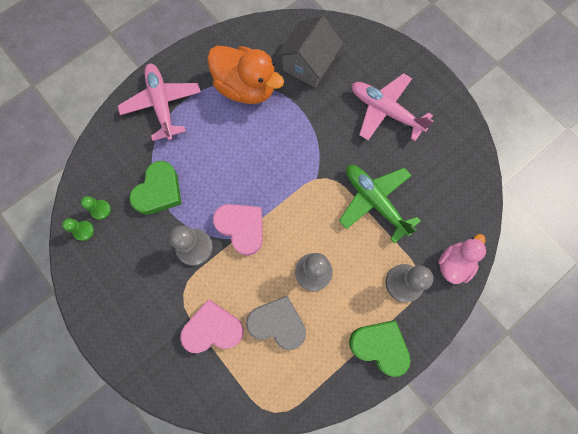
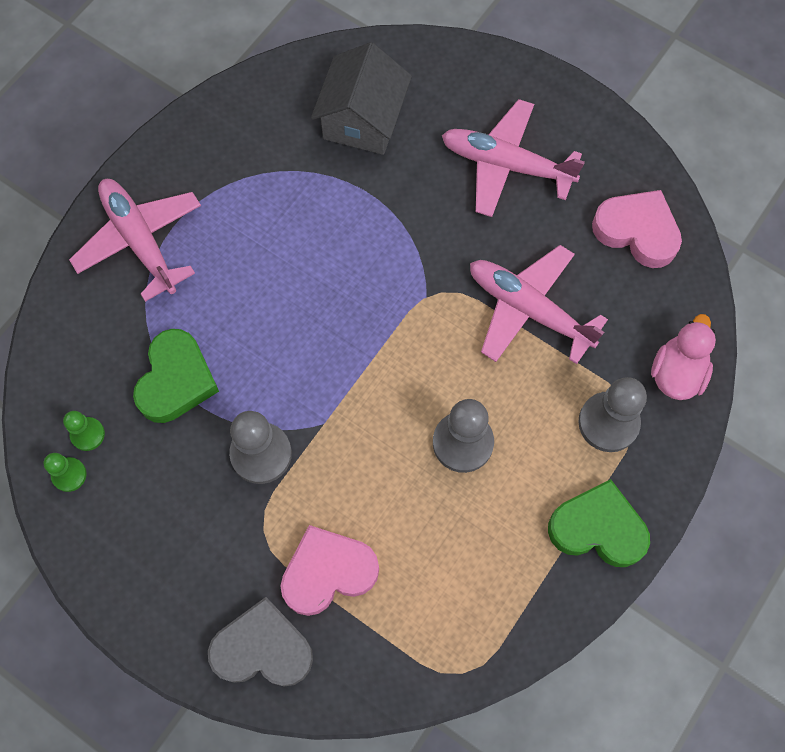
camera: 15 degrees left, 5 degrees down
orange duck [207,46,284,104] -> none
pink heart [213,204,263,256] -> pink heart moved to [592,190,682,268]
grey heart [246,296,306,350] -> grey heart moved to [208,597,313,687]
green plane [339,165,421,244] -> pink plane [470,245,608,364]

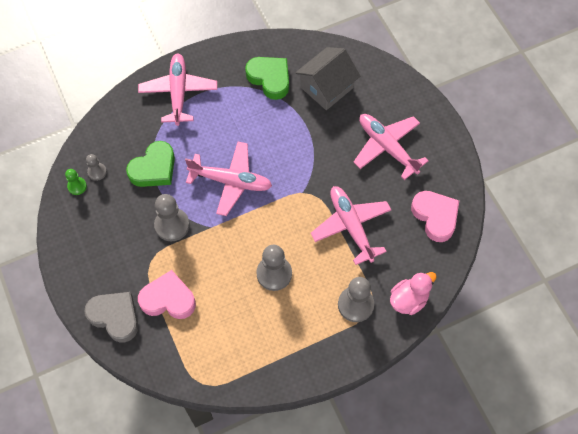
camera: 30 degrees right, 5 degrees down
green pawn [63,411,105,451] -> grey pawn [86,154,107,181]
green heart [548,479,650,567] -> green heart moved to [245,57,289,100]
none -> pink plane [185,142,272,216]

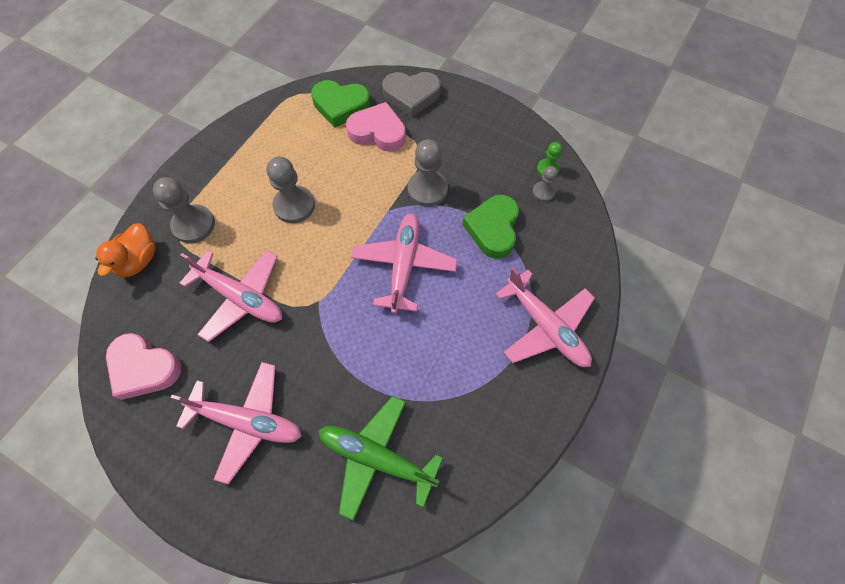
camera: 145 degrees right, 0 degrees up
pink heart [138,270,196,319] -> pink heart turned 135 degrees counterclockwise [346,102,406,152]
pink plane [185,142,272,216] -> pink plane turned 120 degrees clockwise [351,213,457,314]
green heart [245,57,289,100] -> green heart moved to [311,80,371,128]
grey house [295,47,360,110] -> green plane [319,396,443,521]
pink duck [390,272,437,315] -> orange duck [95,223,156,277]

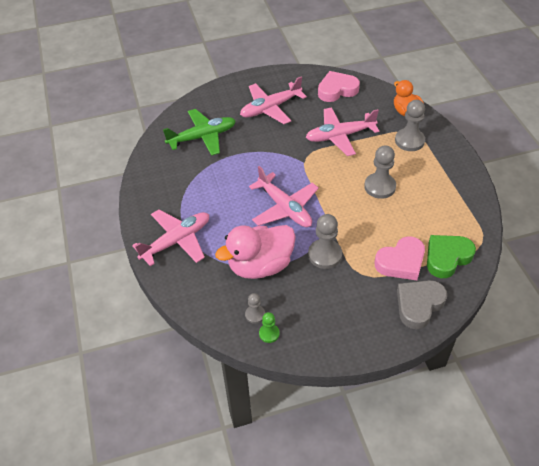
camera: 135 degrees right, 15 degrees down
green heart [462,195,519,258] -> pink duck [215,225,296,279]
pink plane [495,267,595,367] -> pink plane turned 135 degrees clockwise [132,209,209,266]

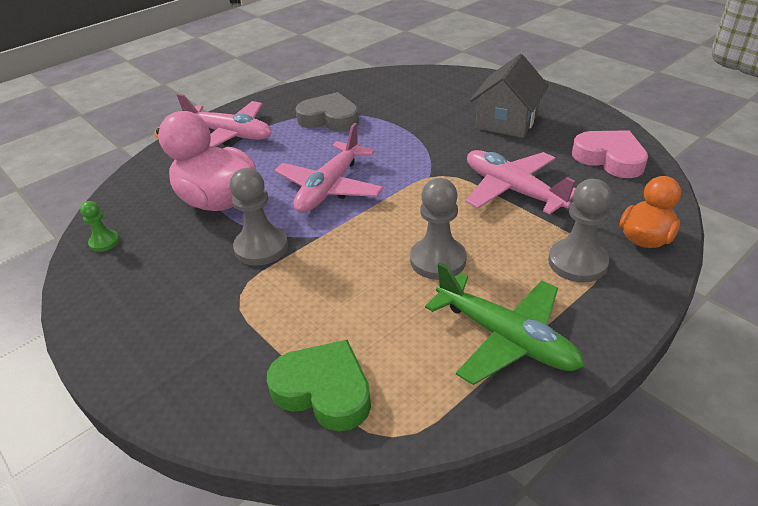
camera: 65 degrees right, 10 degrees down
green plane [163,109,236,156] -> green plane moved to [425,263,584,385]
pink plane [240,76,307,124] -> grey house [470,54,549,138]
grey pawn [245,293,265,324] -> none
pink heart [375,236,425,280] -> none
grey heart [397,280,447,329] -> grey heart moved to [295,92,359,131]

